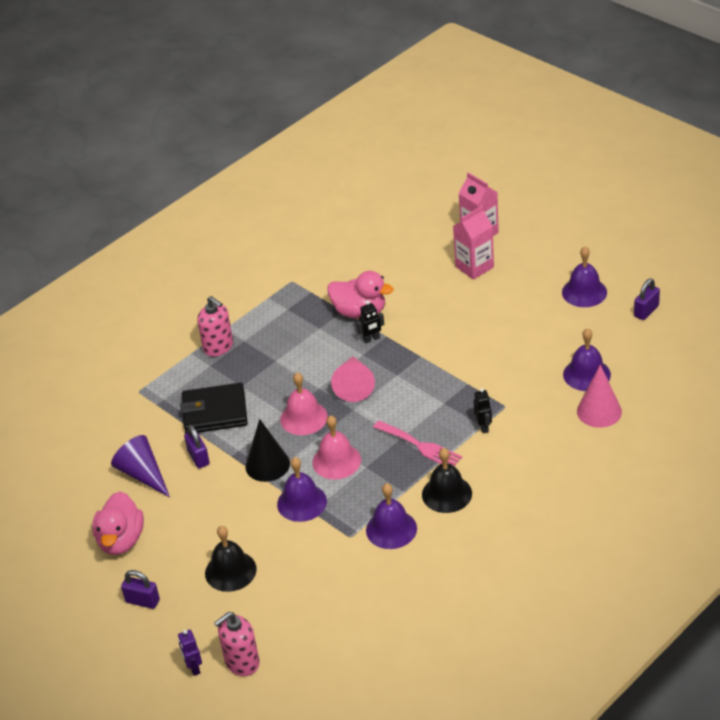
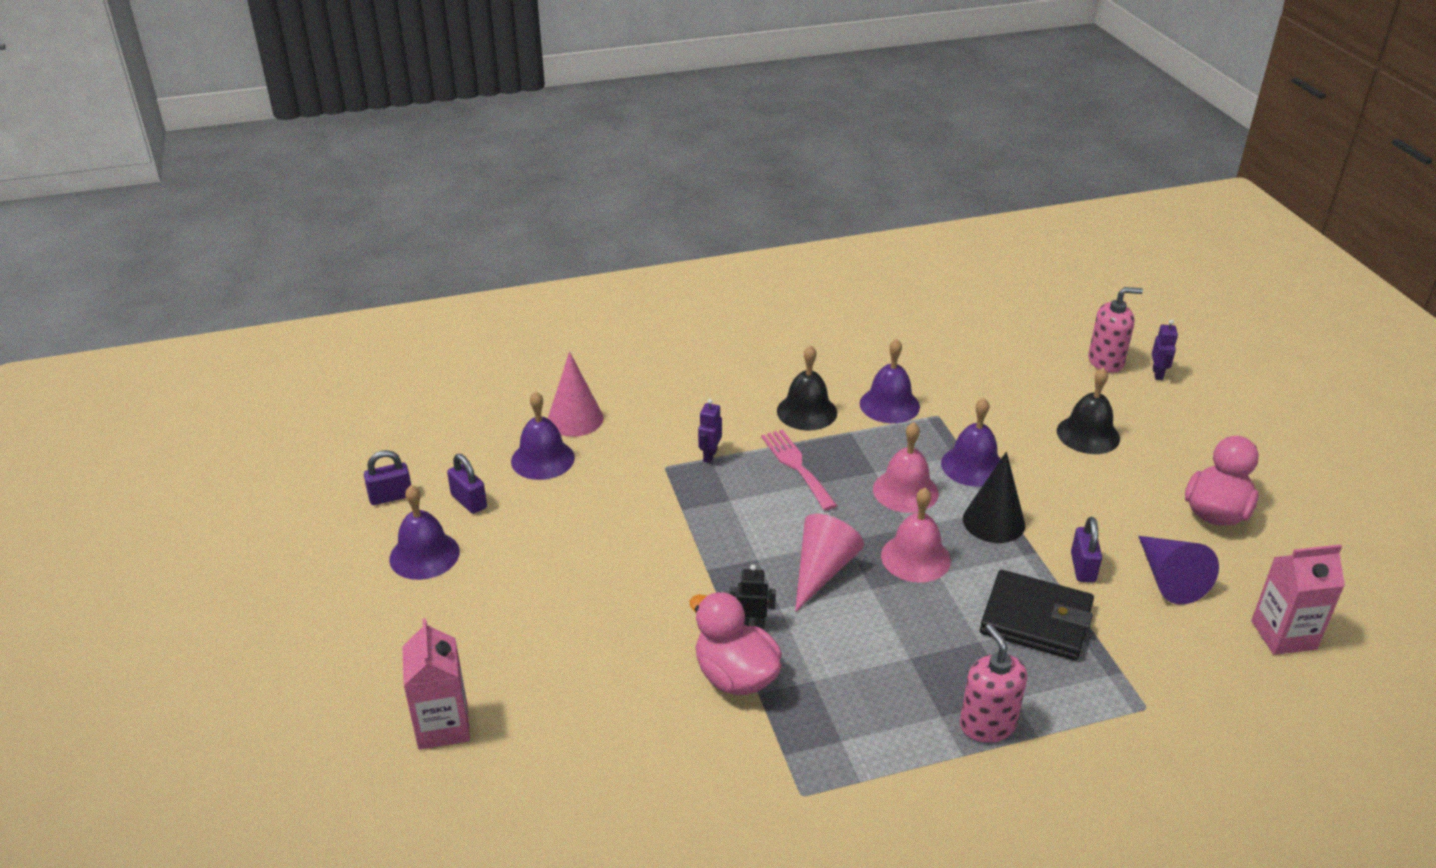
camera: 155 degrees left, 5 degrees down
purple padlock [121,570,160,609] -> purple padlock moved to [447,454,487,514]
pink carton [453,205,494,280] -> pink carton moved to [1251,544,1345,655]
black robot [474,388,492,433] -> purple robot [698,399,722,463]

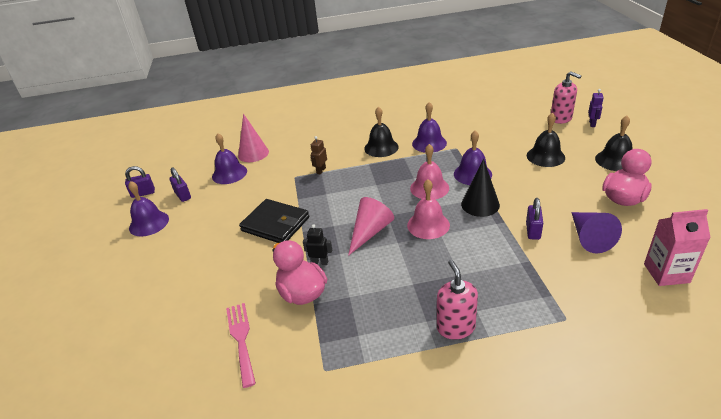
camera: 10 degrees right, 0 degrees up
pink carton [402,618,470,750] -> none
purple robot [698,399,722,463] -> brown robot [311,136,327,175]
pink fork [761,429,837,511] -> pink fork moved to [226,303,256,388]
black wallet [980,570,1094,661] -> black wallet moved to [239,199,309,243]
pink soap dispenser [1088,287,1143,373] -> pink soap dispenser turned 45 degrees clockwise [551,71,582,124]
none -> black bell [595,116,633,171]

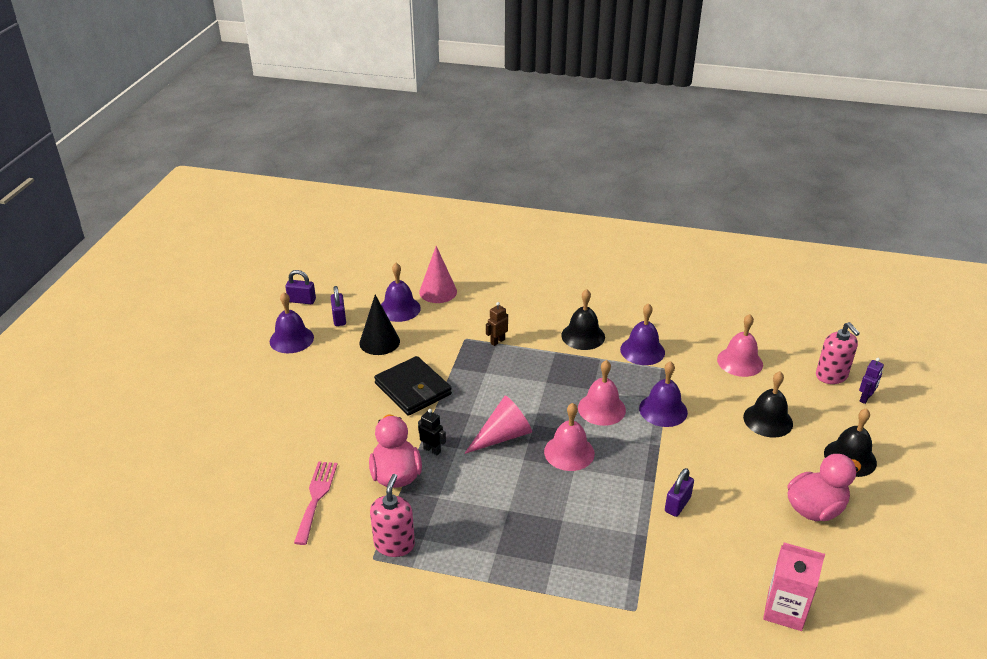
camera: 20 degrees right, 0 degrees up
pink soap dispenser [437,260,478,340] -> pink soap dispenser moved to [370,474,415,557]
black cone [461,159,500,217] -> black cone moved to [359,295,400,355]
purple cone [571,212,622,253] -> none
none -> pink bell [717,314,763,377]

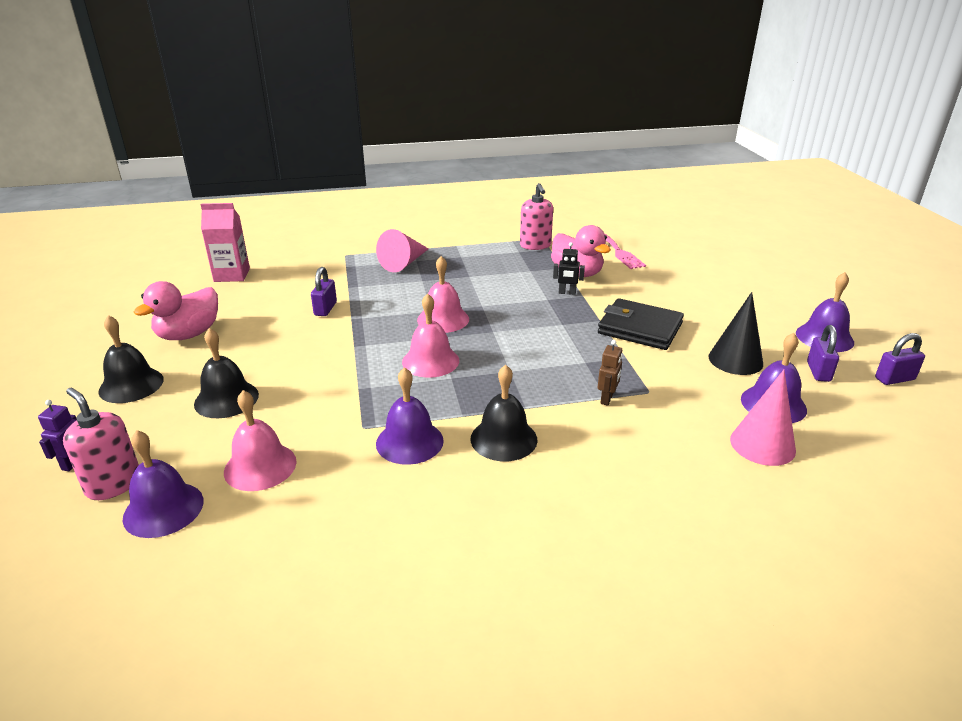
camera: 155 degrees right, 5 degrees down
purple padlock [331,286,346,326] -> purple padlock turned 45 degrees clockwise [807,325,839,382]
pink cone [464,396,532,454] -> pink cone moved to [376,229,428,272]
purple bell [639,361,688,427] -> purple bell moved to [123,430,204,538]

